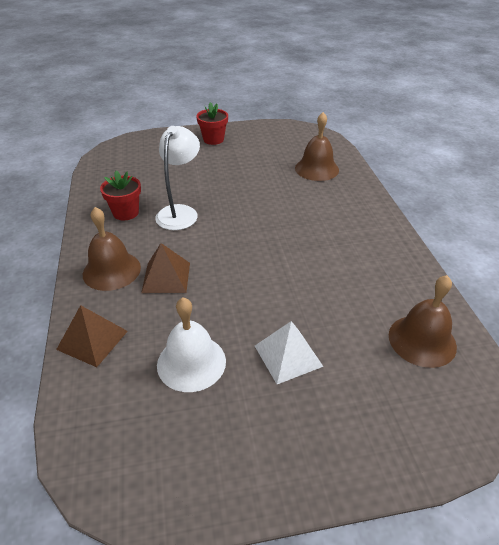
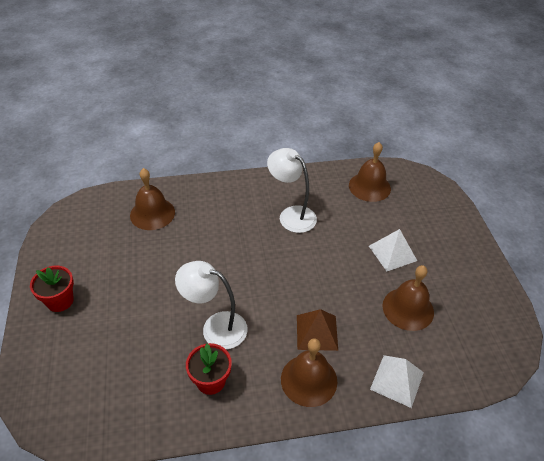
camera: 90 degrees left, 5 degrees up
brown pyramid [56,305,128,367] -> white pyramid [370,355,424,408]
white bell [157,298,226,392] -> brown bell [382,265,434,331]
none -> white lamp [267,148,317,233]

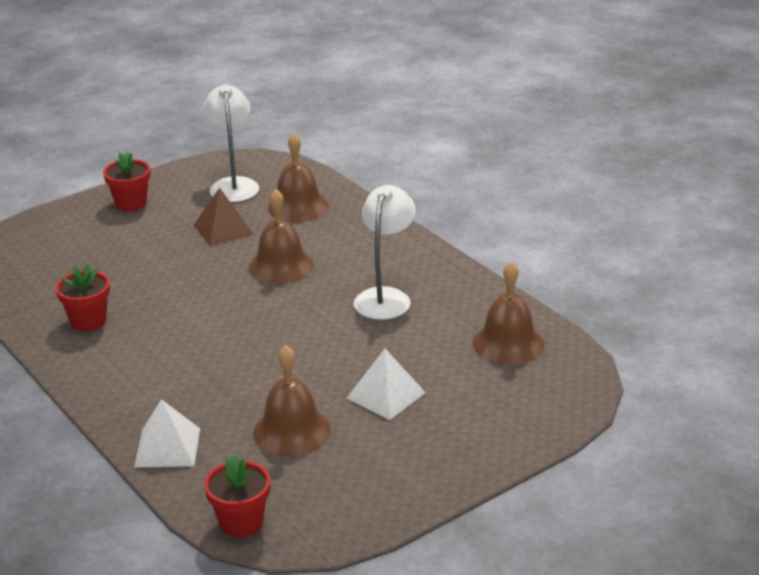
camera: 65 degrees right, 15 degrees down
white lamp [175,261,248,349] -> white lamp moved to [203,84,259,202]
brown bell [281,338,337,407] -> brown bell moved to [249,189,314,284]
brown pyramid [297,309,338,351] -> brown pyramid moved to [194,188,254,246]
none -> red flower pot [204,454,270,537]

